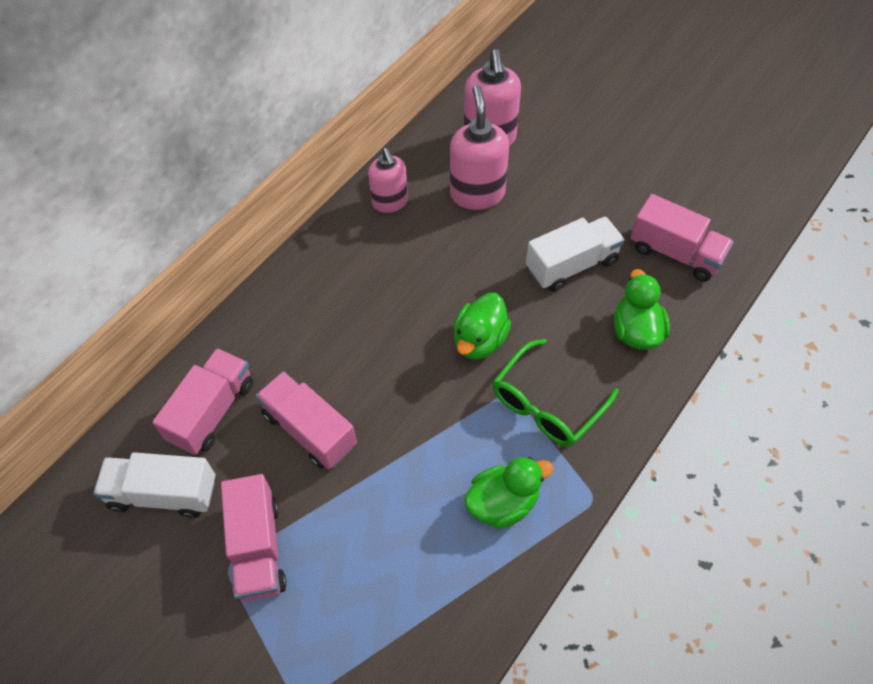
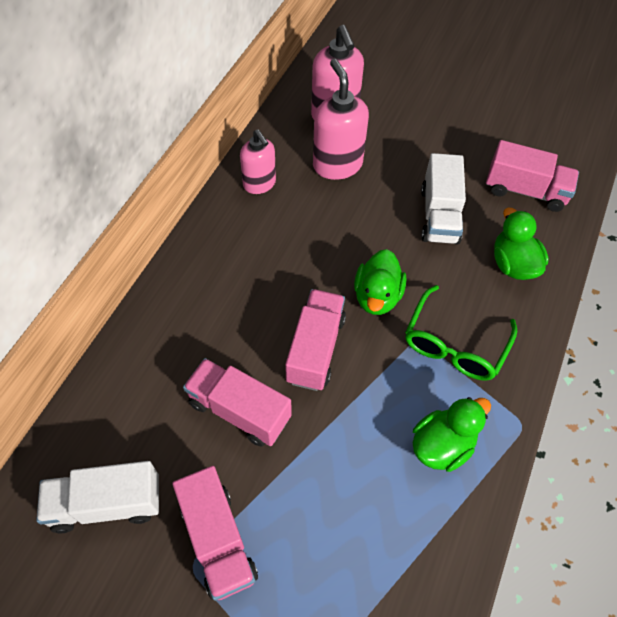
camera: 15 degrees left, 0 degrees up
pink truck [152,348,253,455] -> pink truck moved to [285,289,346,391]
white truck [526,216,625,291] -> white truck turned 135 degrees clockwise [421,153,466,245]

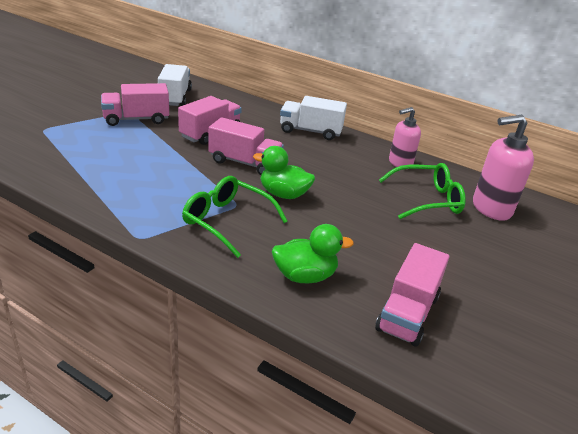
camera: 95 degrees right, 25 degrees down
pink soap dispenser [313,59,369,180] -> green glasses [379,163,466,219]
green duck [413,397,491,472] -> none
white truck [421,153,466,245] -> white truck moved to [280,96,347,140]

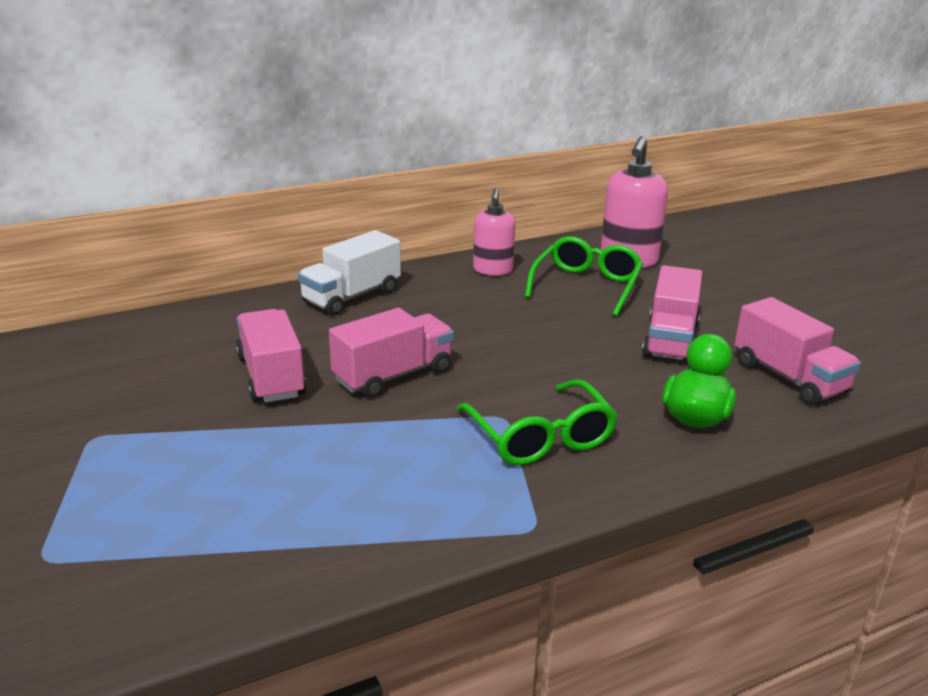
camera: 55 degrees left, 5 degrees down
pink truck [101,83,169,126] -> pink truck moved to [642,265,702,364]
white truck [158,64,192,106] -> none
green glasses [182,176,288,258] -> green glasses turned 90 degrees counterclockwise [456,379,618,465]
green duck [253,146,315,199] -> none

